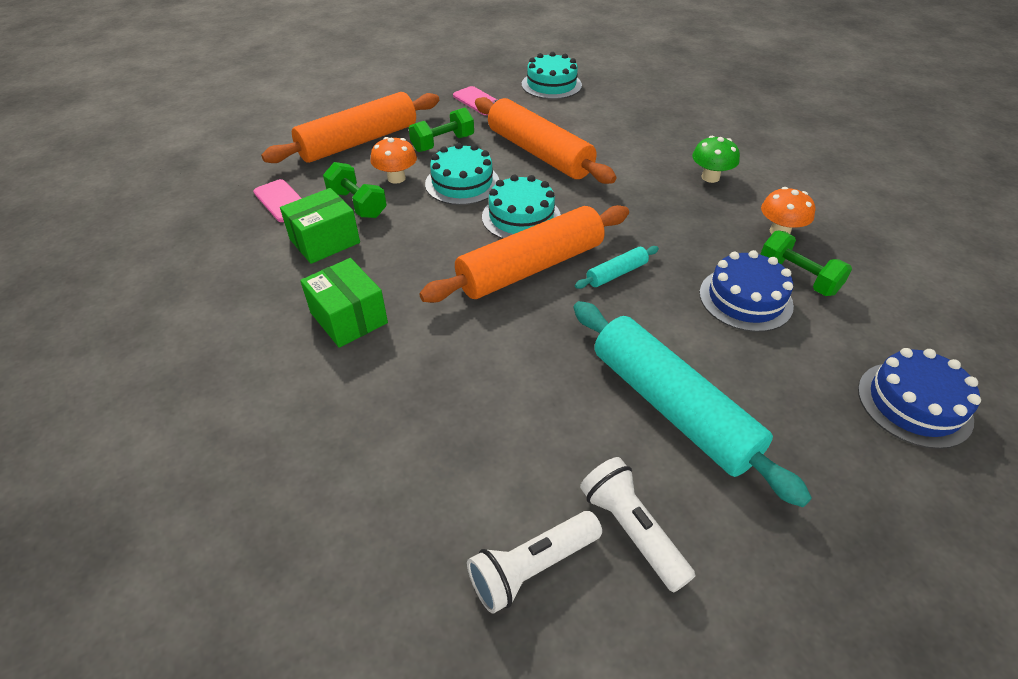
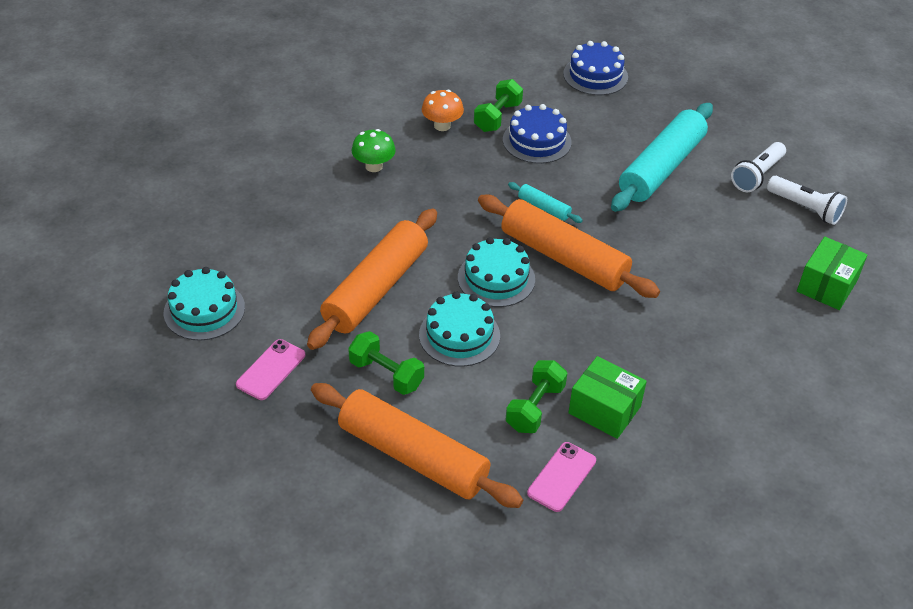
camera: 110 degrees left, 0 degrees up
green box [300,258,388,348] -> green box moved to [797,237,867,310]
orange mushroom [370,137,417,184] -> none

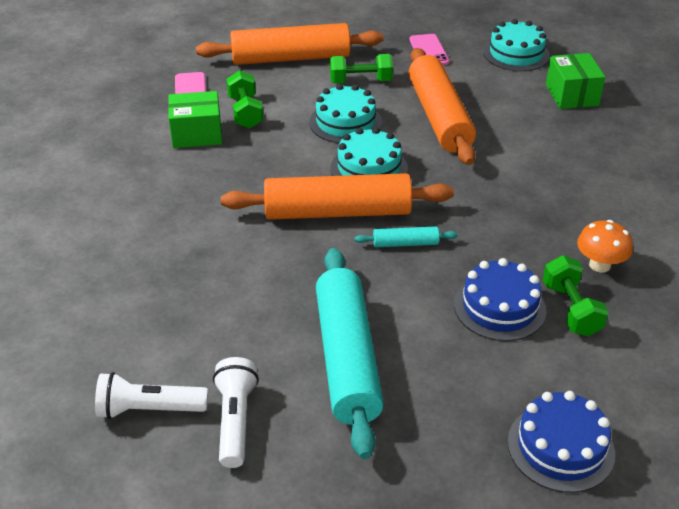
camera: 140 degrees right, 5 degrees down
green mushroom [351,129,396,172] -> none
green box [797,237,867,310] -> green box moved to [546,53,605,109]

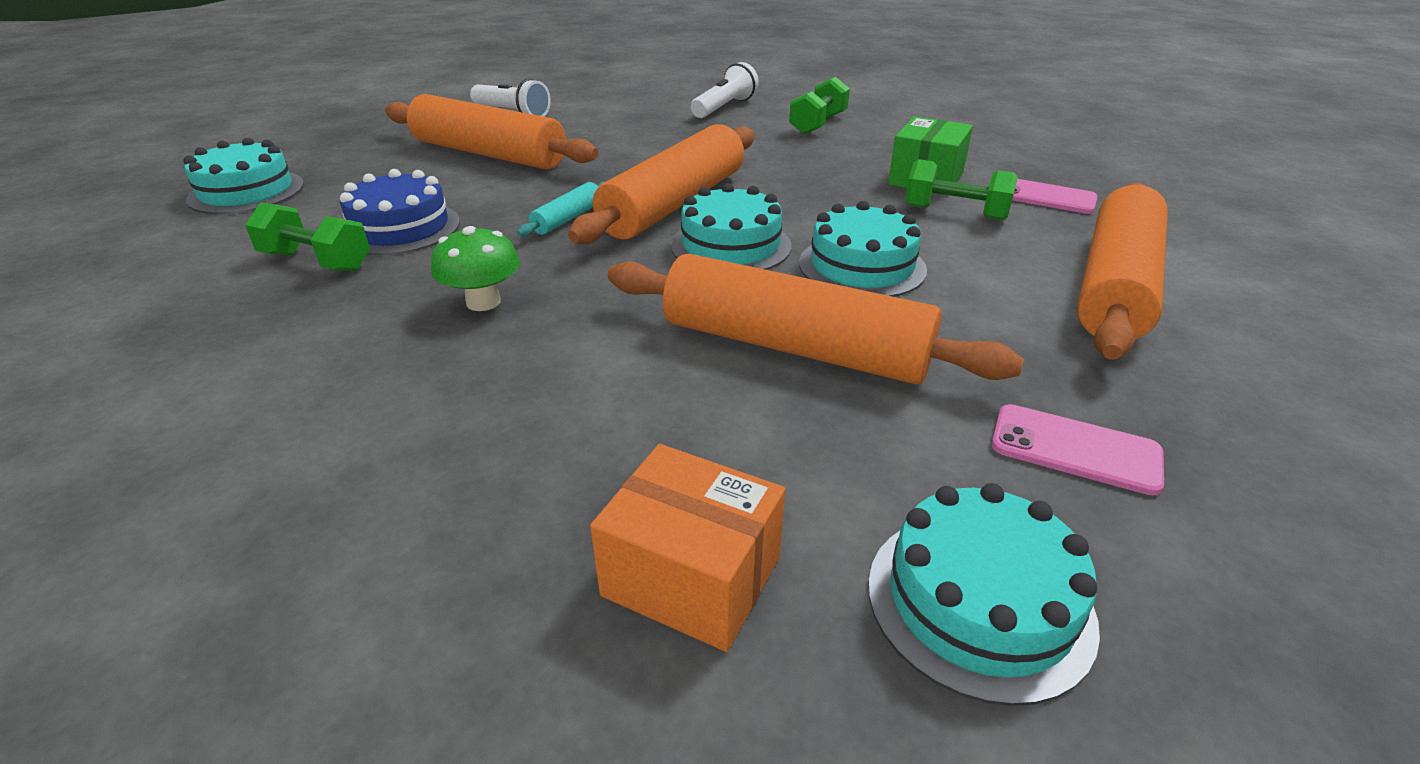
camera: 125 degrees right, 5 degrees down
white flashlight [95,372,208,419] -> white flashlight moved to [691,62,759,118]
turquoise rolling pin [316,248,384,459] -> orange rolling pin [385,94,598,170]
green dumbbell [330,54,393,83] -> green dumbbell moved to [789,77,850,134]
blue cake [508,391,615,493] -> turquoise cake [183,138,304,214]
green box [546,53,605,109] -> orange box [590,444,785,652]
orange mushroom [577,220,633,273] -> none
none -> green mushroom [431,226,520,311]

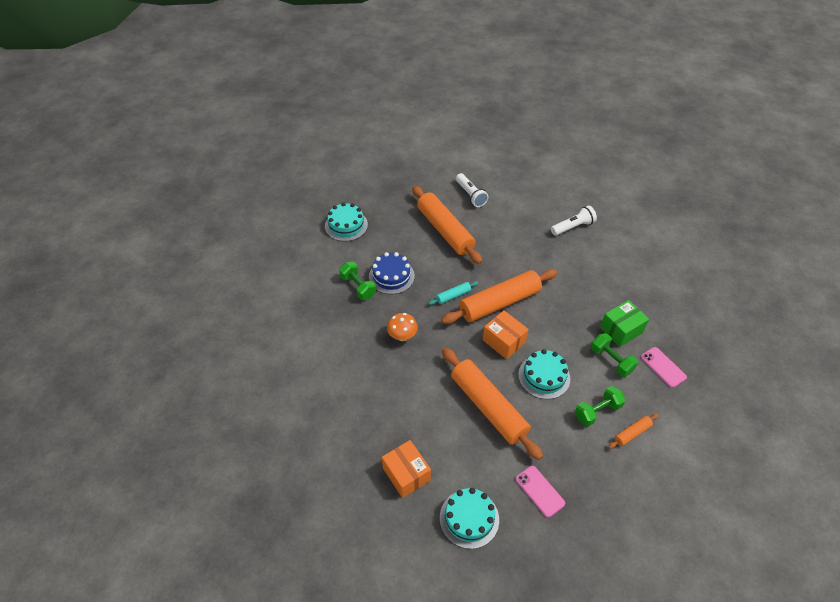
camera: 30 degrees right, 15 degrees up
green mushroom [431,226,520,311] -> orange mushroom [387,313,418,341]
turquoise cake [671,183,791,270] -> orange box [483,310,529,359]
green dumbbell [789,77,850,134] -> green dumbbell moved to [575,386,626,427]
orange rolling pin [1077,183,1168,360] -> orange rolling pin [608,414,659,449], size x0.43

